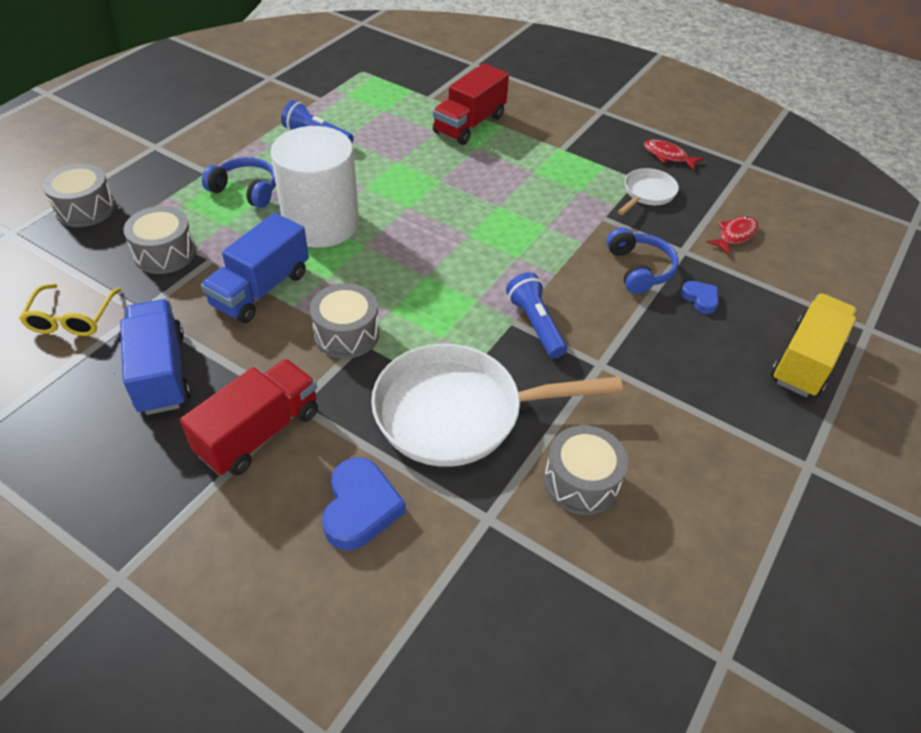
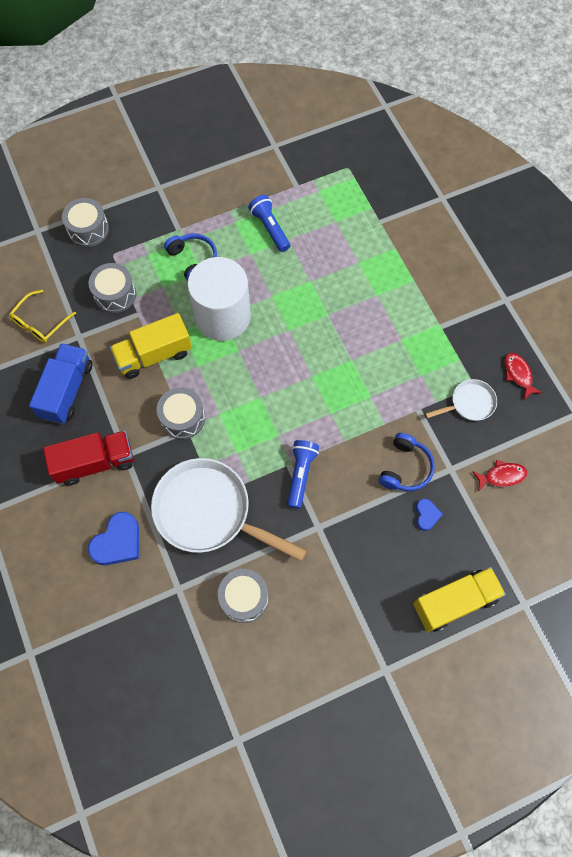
camera: 35 degrees right, 20 degrees up
blue truck [201,213,309,323] -> yellow truck [110,313,192,379]
red truck [433,63,509,145] -> none

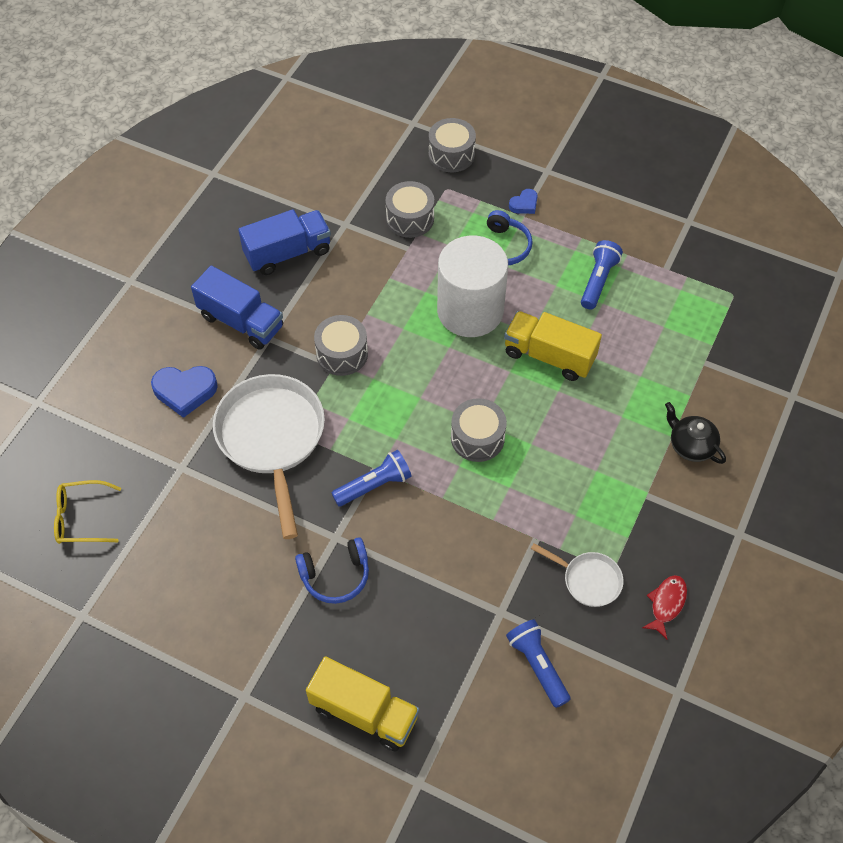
camera: 50 degrees right, 10 degrees down
yellow glasses [9,290,76,343] -> yellow glasses moved to [54,480,121,544]
red truck [43,431,133,485] -> blue truck [191,266,283,350]
yellow truck [110,313,192,379] -> yellow truck moved to [504,311,602,381]
grey drum [218,569,268,623] -> grey drum moved to [451,398,507,462]
blue headphones [379,433,435,491] -> blue headphones moved to [295,537,369,604]
blue heart [416,499,443,531] -> blue heart moved to [509,189,538,214]
red fish [472,460,527,491] -> blue flashlight [506,619,571,708]
none -> black teapot [665,402,726,464]

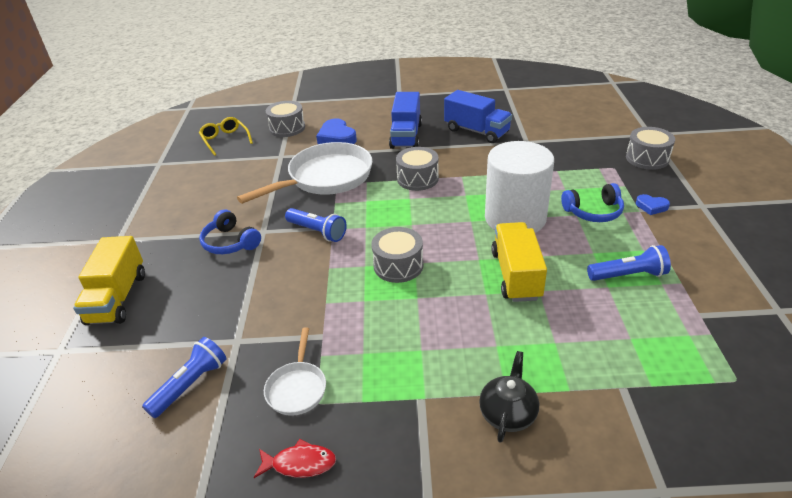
camera: 65 degrees right, 20 degrees down
grey drum [385,181,434,238] -> grey drum moved to [266,101,305,137]

